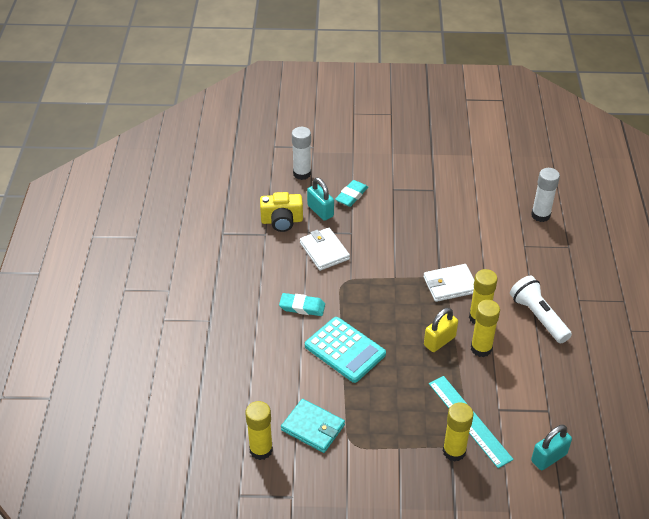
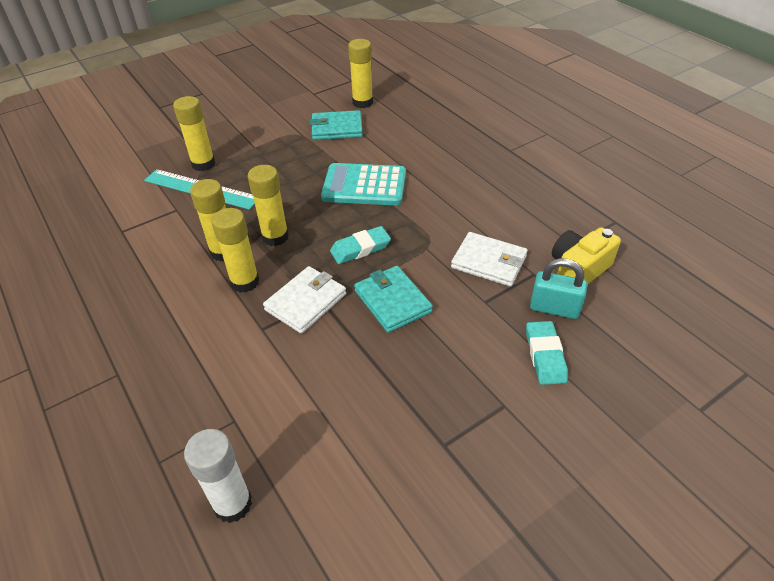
camera: 145 degrees right, 0 degrees up
turquoise eraser [279,293,325,316] -> turquoise eraser moved to [330,226,391,264]
white glue stick [292,127,311,180] -> none
yellow padlock [424,308,458,352] -> yellow glue stick [247,165,289,246]
white flashlight [510,276,572,344] -> none
turquoise padlock [531,425,572,470] -> none
none -> turquoise wallet [354,266,433,333]

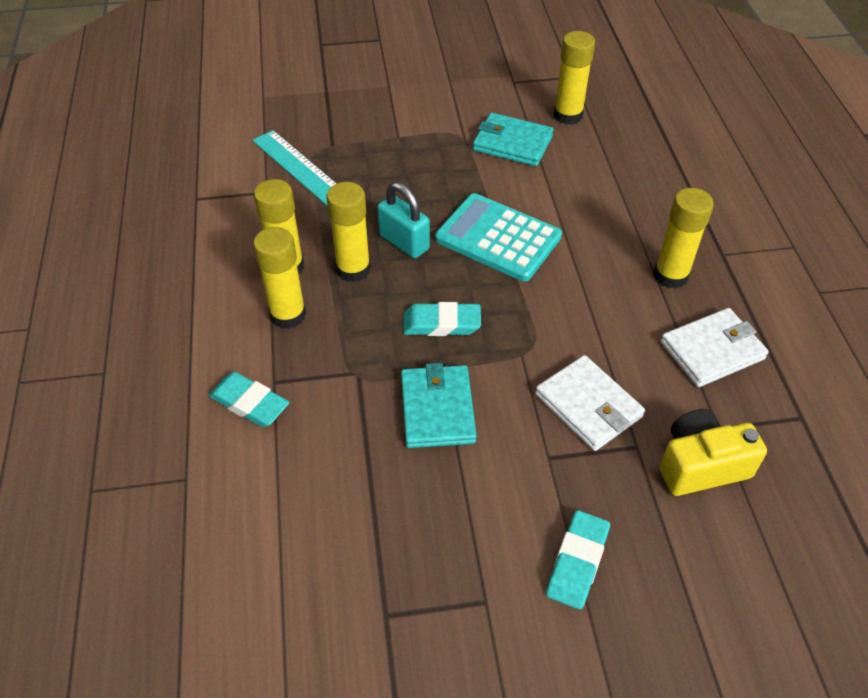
camera: 25 degrees right, 5 degrees up
yellow glue stick [173,96,215,171] -> yellow glue stick moved to [654,188,714,289]
white glue stick [184,429,252,523] -> none
white wallet [263,266,346,334] -> white wallet moved to [661,308,769,387]
turquoise padlock [530,258,587,319] -> turquoise padlock moved to [377,182,430,258]
none -> turquoise eraser [208,371,290,427]

